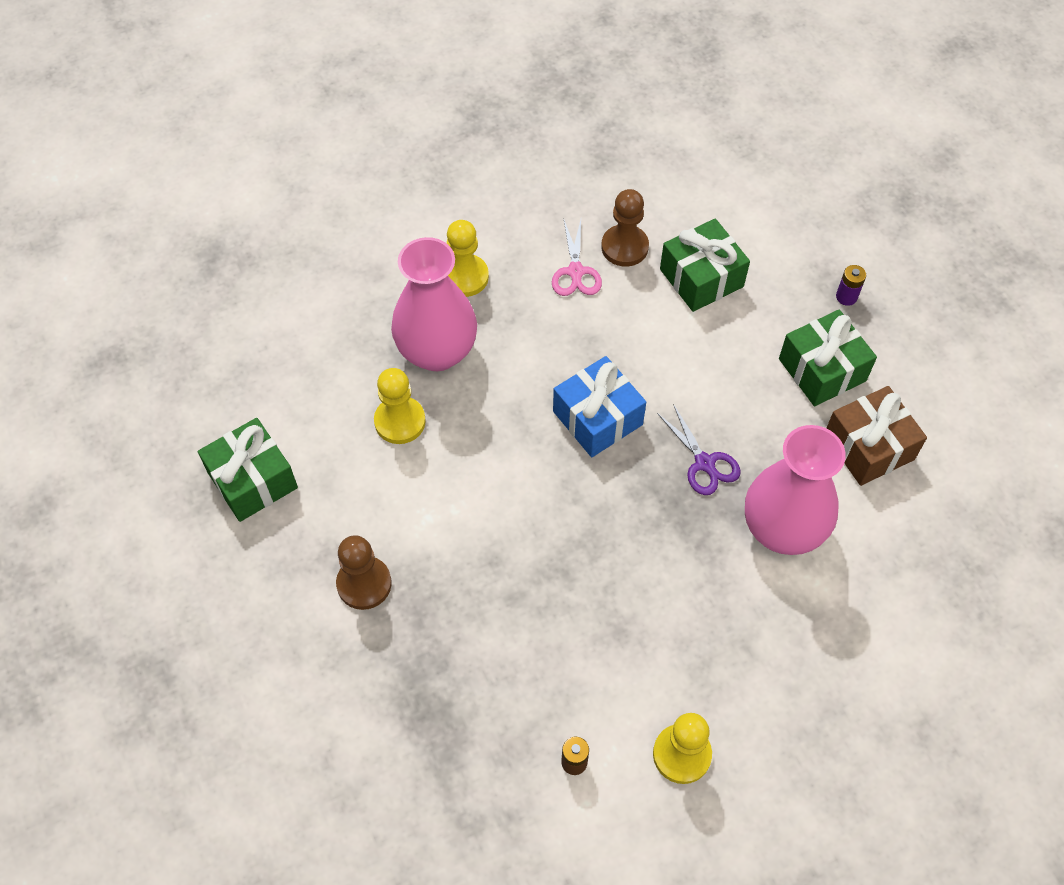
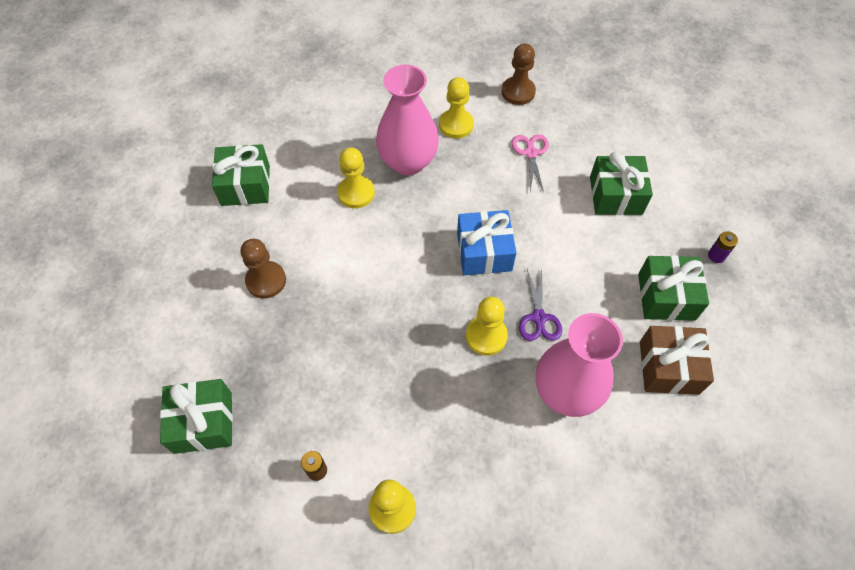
camera: 30 degrees right, 0 degrees up
pink scissors [552,220,602,296] -> pink scissors turned 150 degrees clockwise [512,134,549,192]
brown pawn [601,189,649,267] -> brown pawn moved to [501,43,536,105]
none -> green gift [160,379,233,454]
none -> yellow pawn [466,297,508,356]

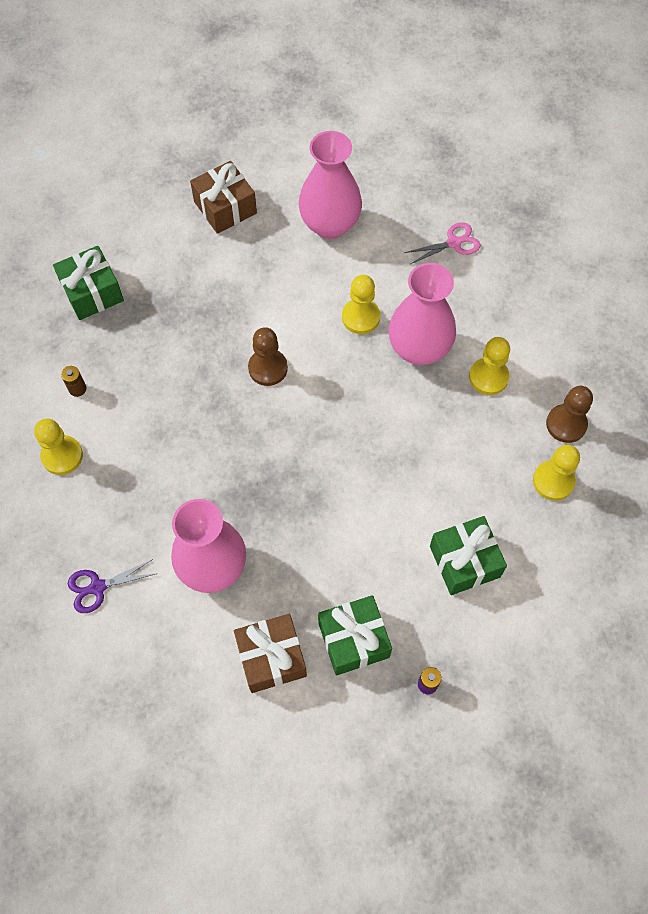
camera: 70 degrees right, 5 degrees up
green gift [212,144,270,206] -> pink vase [298,131,362,239]
brown pawn [240,239,286,298] -> brown pawn moved to [248,327,288,386]
blue gift [457,210,517,275] -> none
yellow pawn [466,297,508,356] -> yellow pawn moved to [533,445,580,501]
pink scissors [512,134,549,192] -> pink scissors moved to [404,222,480,264]
purple scissors [519,269,562,341] -> purple scissors moved to [68,559,158,613]
none -> brown gift [190,161,257,234]

